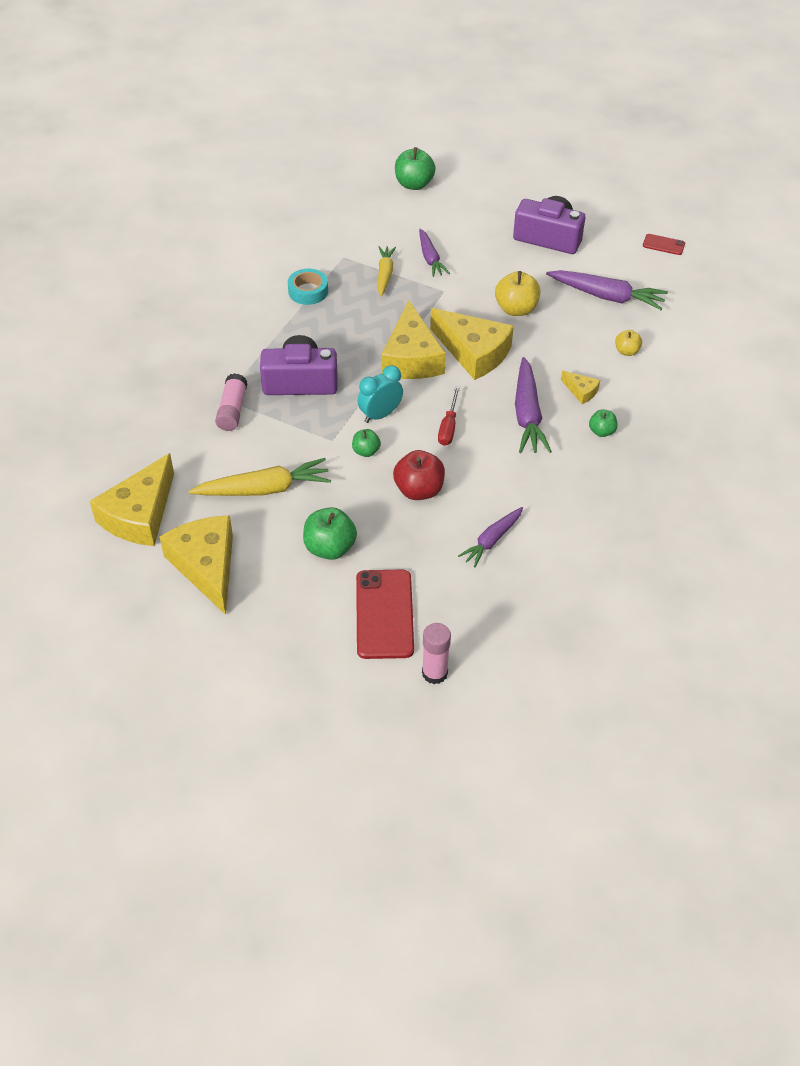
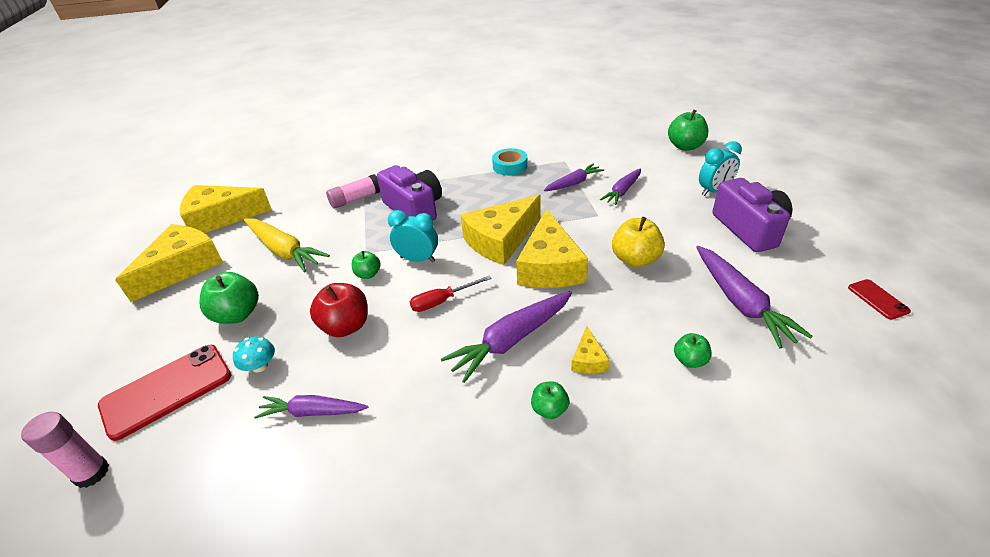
camera: 55 degrees right, 10 degrees down
yellow carrot [378,246,396,296] -> purple carrot [544,164,604,191]
yellow apple [615,330,642,356] -> green apple [674,333,712,368]
none -> turquoise mushroom [233,336,275,372]
none -> turquoise clock [699,141,742,196]

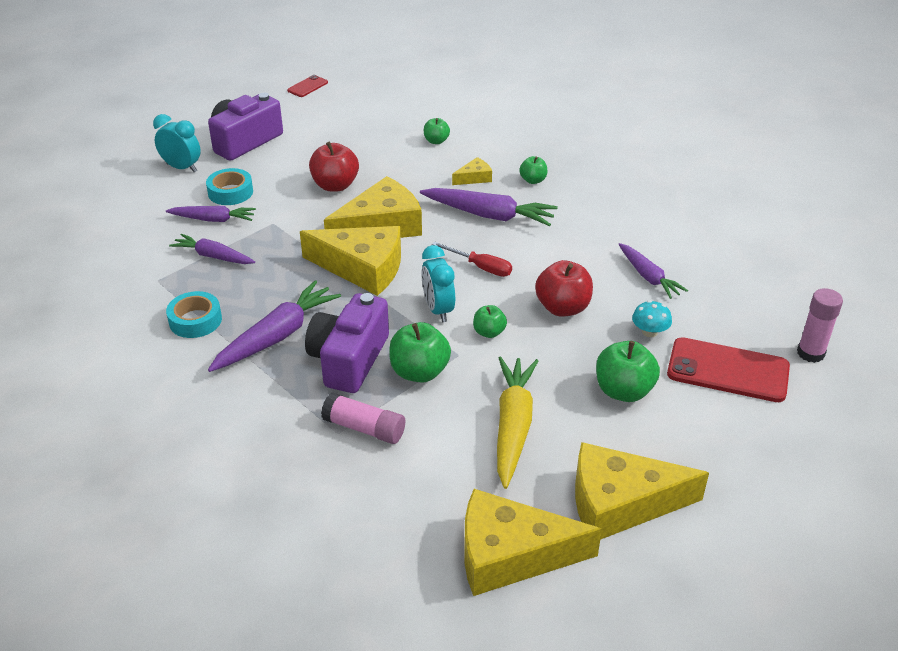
camera: 125 degrees left, 0 degrees up
yellow cheese [180,185,272,233] -> yellow cheese turned 135 degrees clockwise [464,489,602,596]
yellow apple [612,217,665,267] -> red apple [309,141,359,191]
green apple [668,110,708,151] -> green apple moved to [389,322,451,383]
purple carrot [696,246,813,348] -> purple carrot moved to [208,280,341,372]
none -> turquoise tape [206,168,253,205]

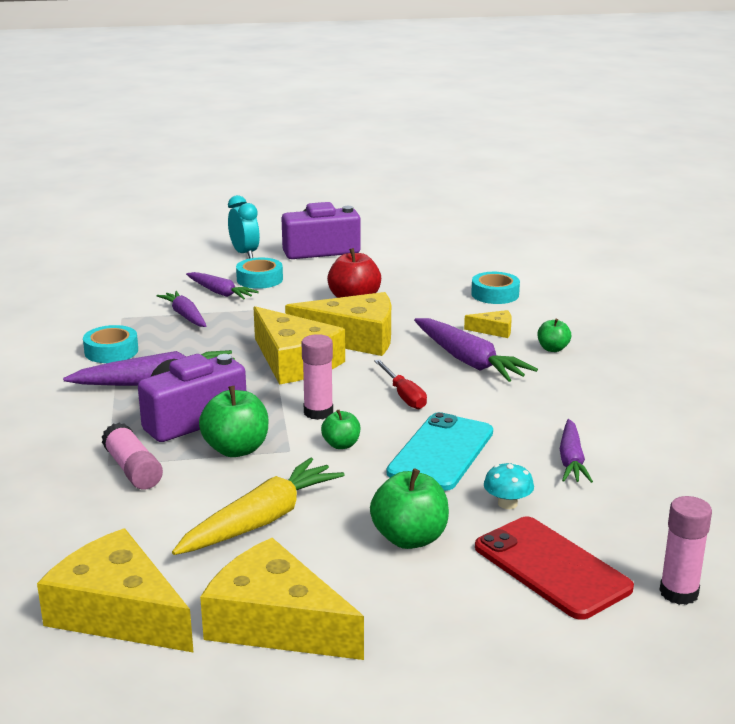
camera: 35 degrees right, 15 degrees down
red phone [287,75,328,97] -> none
turquoise clock [422,245,455,322] -> pink glue stick [301,334,333,420]
green apple [424,118,450,144] -> turquoise tape [471,272,520,304]
red apple [535,260,593,317] -> turquoise phone [387,412,493,491]

